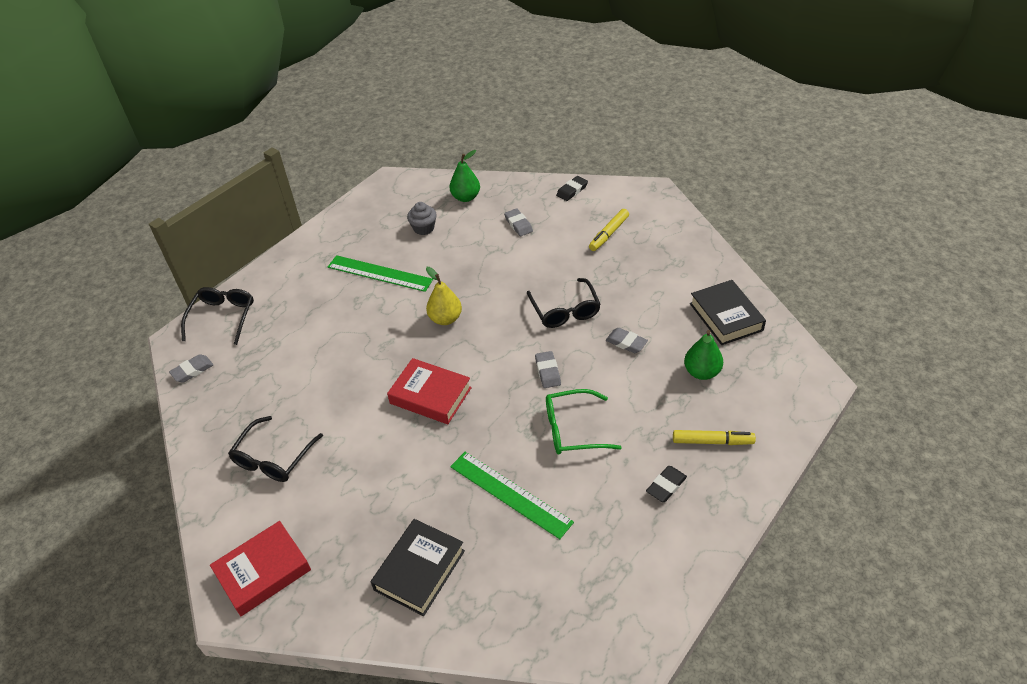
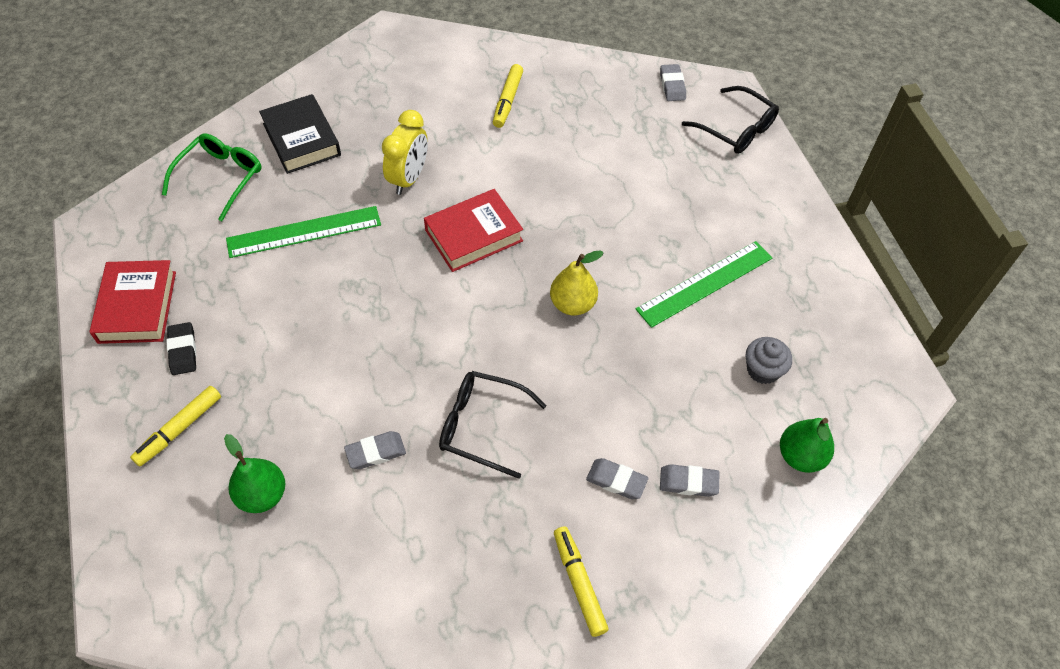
camera: 120 degrees right, 10 degrees up
red book [210,521,311,616] -> red book moved to [89,260,176,344]
black glasses [228,416,323,482] -> yellow marker [493,64,523,128]
grey eraser [535,351,561,388] -> grey eraser moved to [586,458,648,499]
green glasses [546,389,622,455] -> green glasses moved to [162,133,262,221]
black eraser [556,176,588,201] -> none
black book [690,280,766,345] -> none
none -> yellow clock [382,110,428,195]

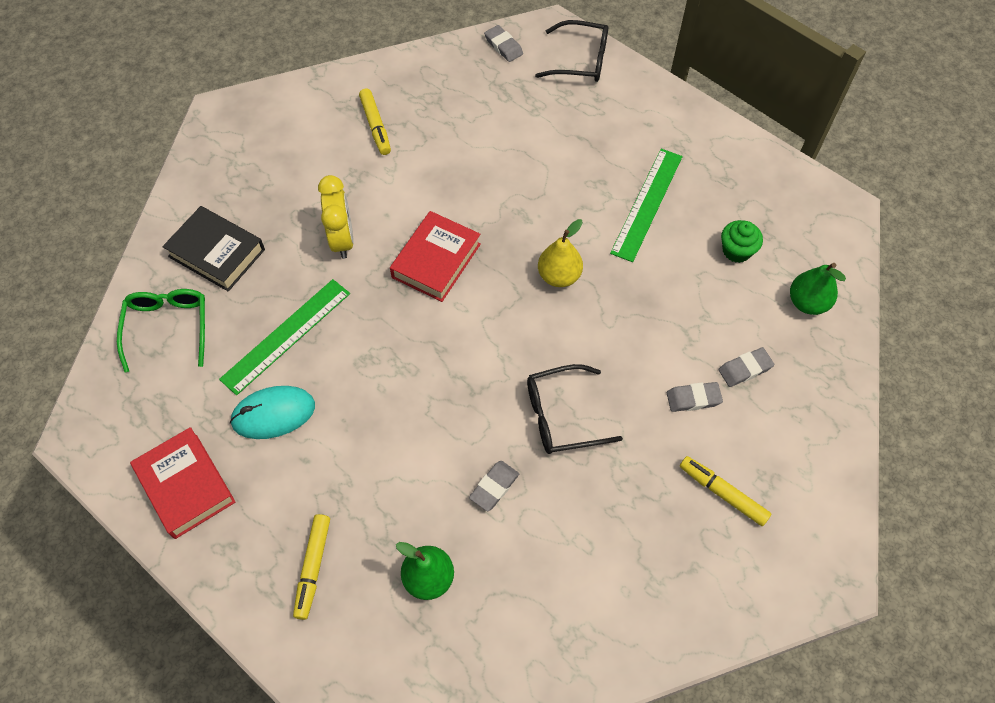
camera: 30 degrees left, 5 degrees up
black eraser [167,322,196,375] -> none
grey cupcake [746,337,792,384] -> green cupcake [721,220,763,263]
none -> turquoise mouse [230,386,315,439]

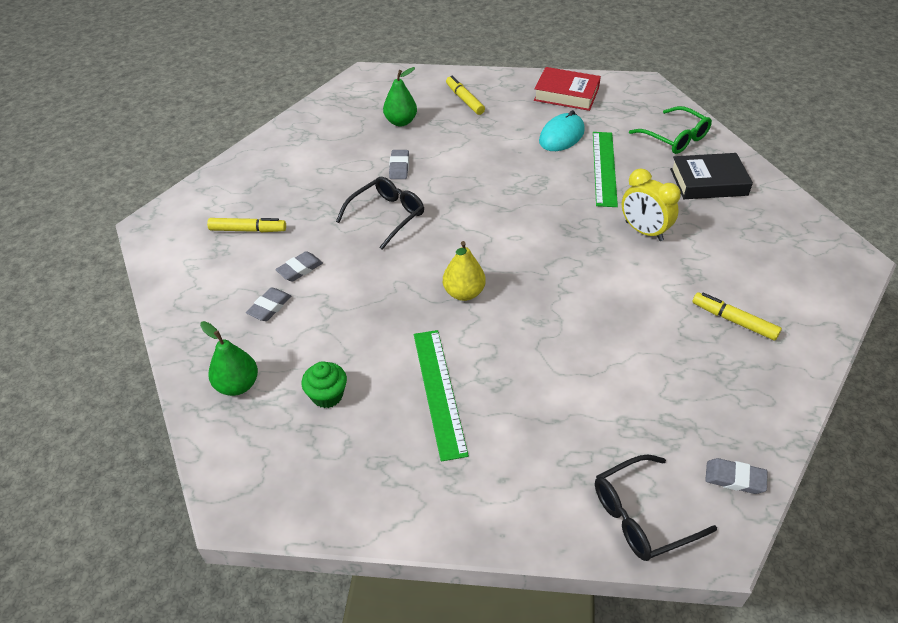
camera: 145 degrees right, 15 degrees down
red book [390,211,481,302] -> none

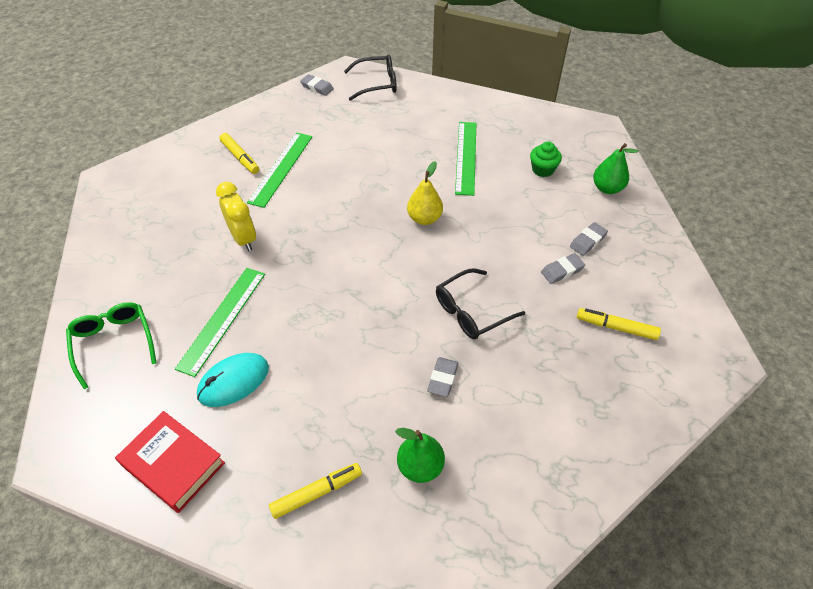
camera: 165 degrees left, 5 degrees up
yellow marker [446,76,485,115] -> yellow marker turned 105 degrees counterclockwise [269,463,362,519]
black book [670,153,753,199] -> none
none -> green ruler [247,132,312,208]

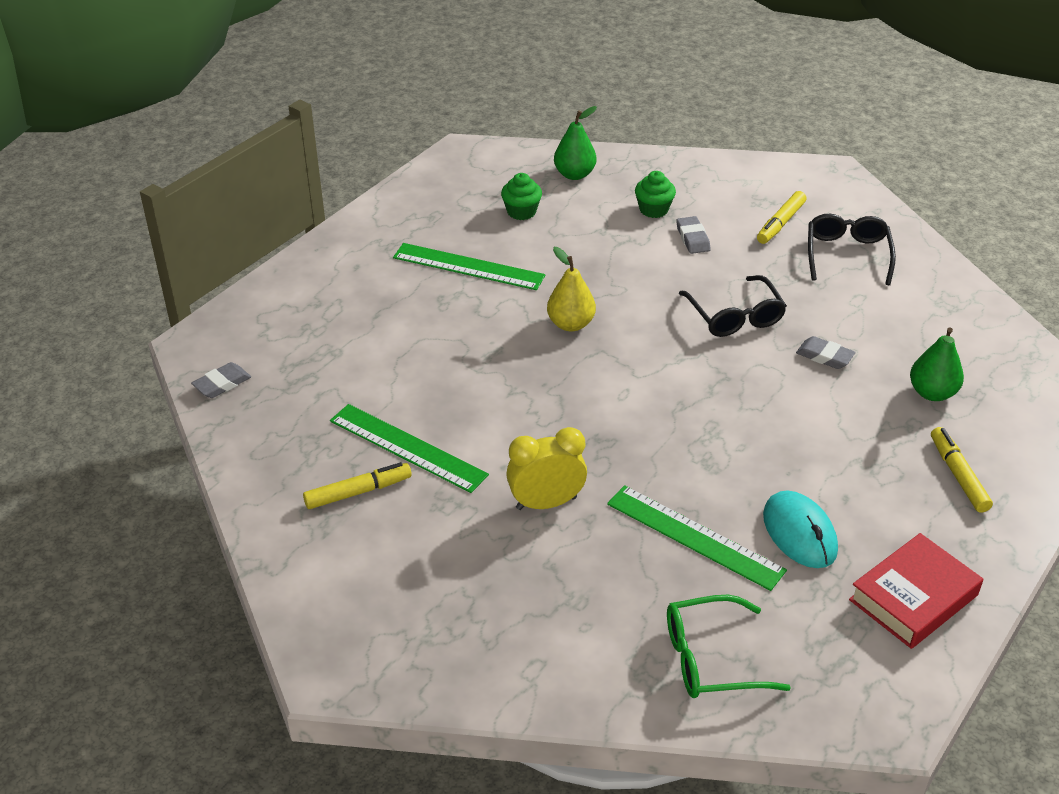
camera: 75 degrees left, 10 degrees down
black glasses [344,55,397,101] -> black glasses moved to [808,214,896,285]
grey eraser [570,222,608,256] -> green cupcake [635,171,676,218]

